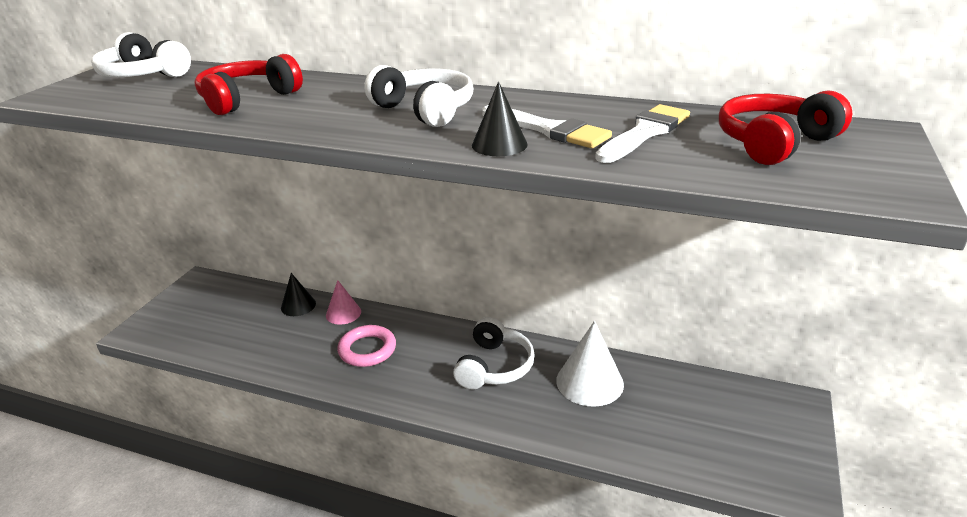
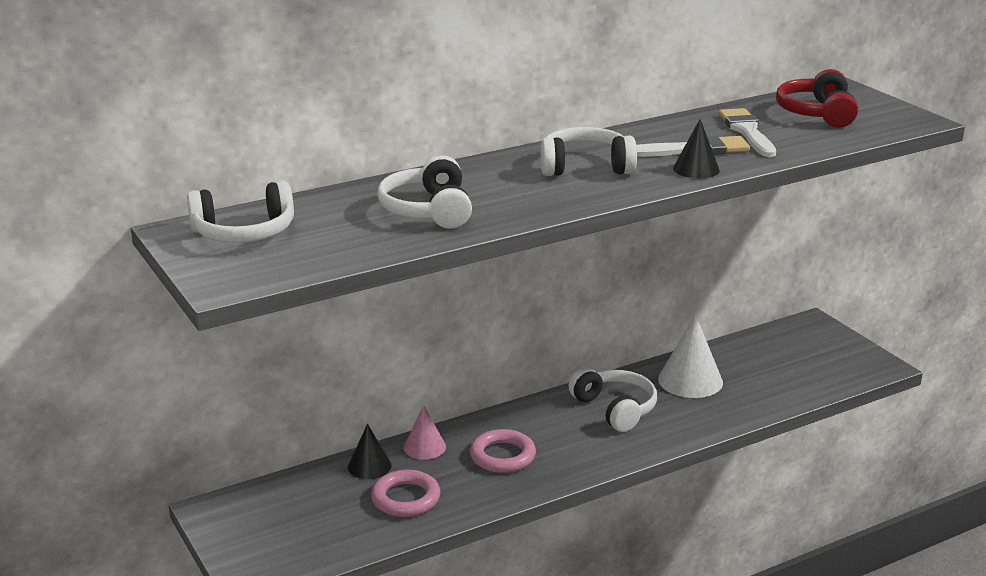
camera: 50 degrees left, 5 degrees down
red headphones [194,54,303,115] -> white headphones [378,155,472,229]
none -> pink ring [371,470,440,517]

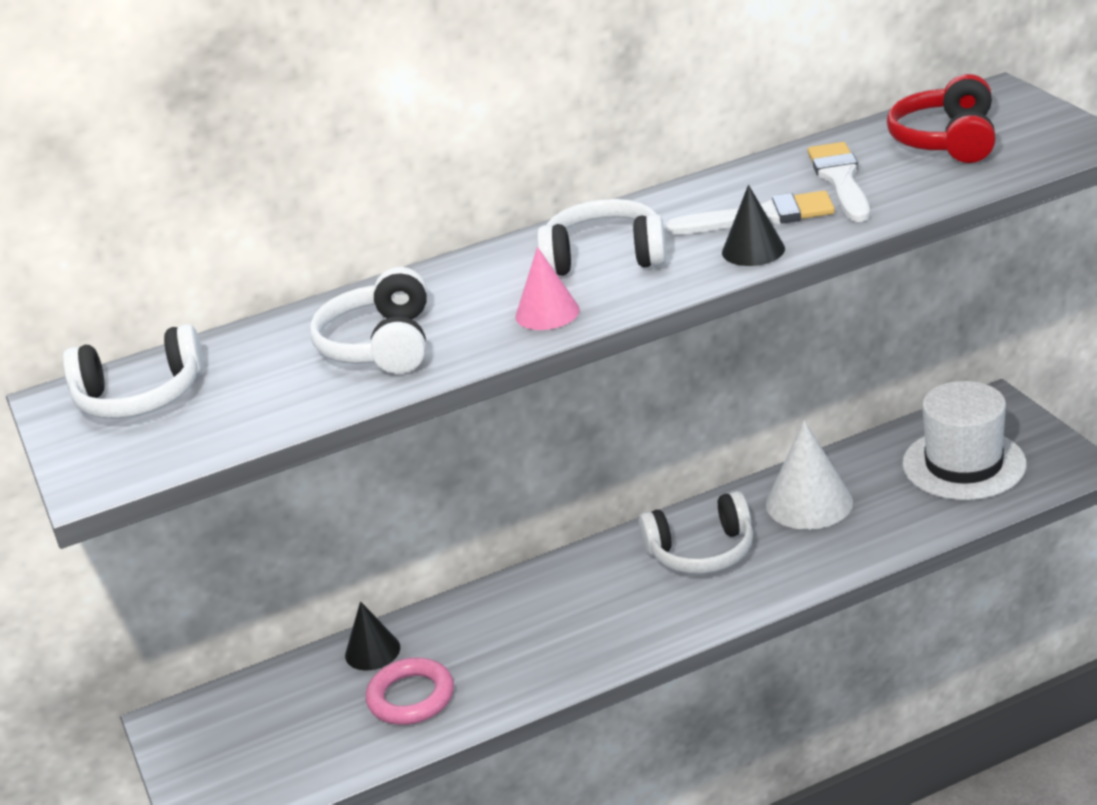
camera: 10 degrees right, 5 degrees up
pink cone [404,406,446,460] -> pink cone moved to [515,247,580,330]
pink ring [470,429,536,473] -> none
white headphones [568,368,657,432] -> white headphones turned 105 degrees clockwise [639,491,753,574]
none -> white hat [902,381,1026,500]

